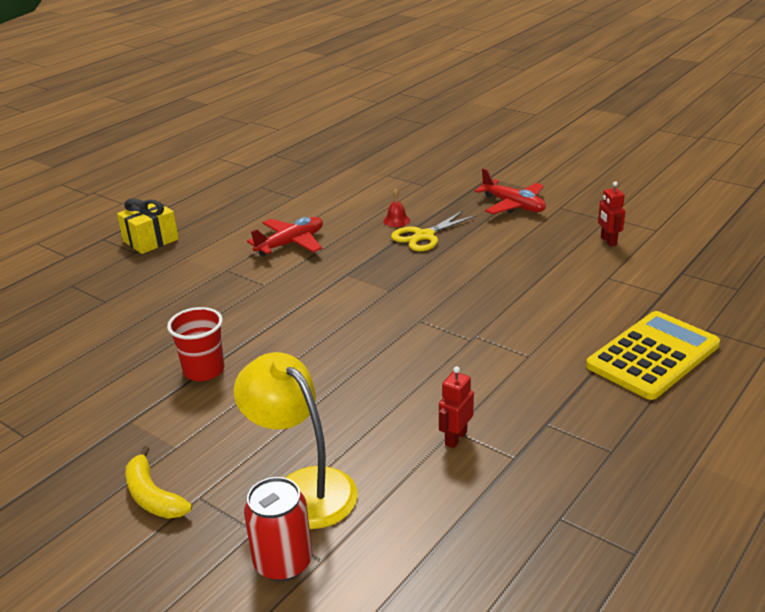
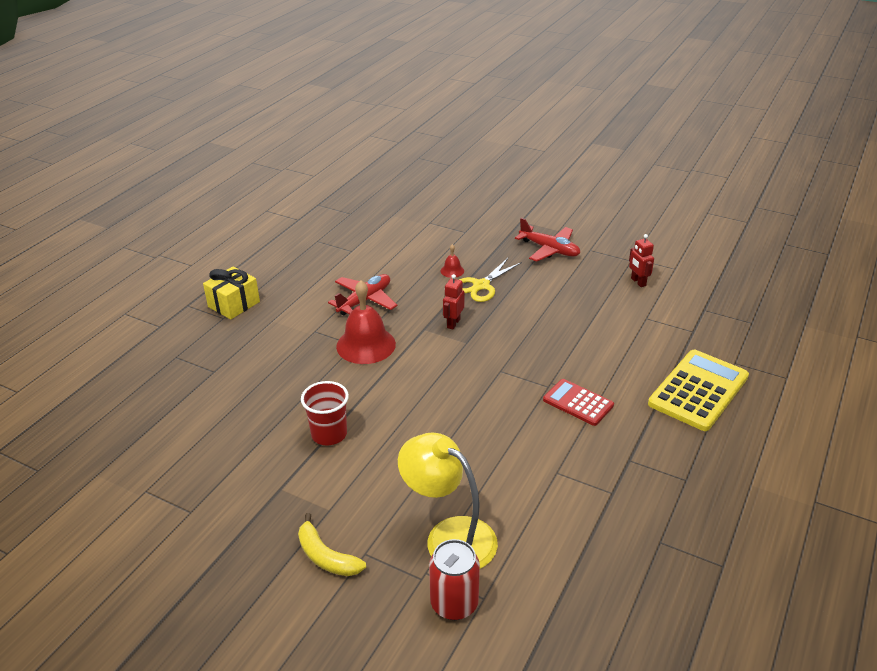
camera: 10 degrees left, 5 degrees up
red robot [439,366,474,448] -> red robot moved to [443,274,465,329]
none -> red bell [336,280,396,364]
none -> red calculator [543,379,614,426]

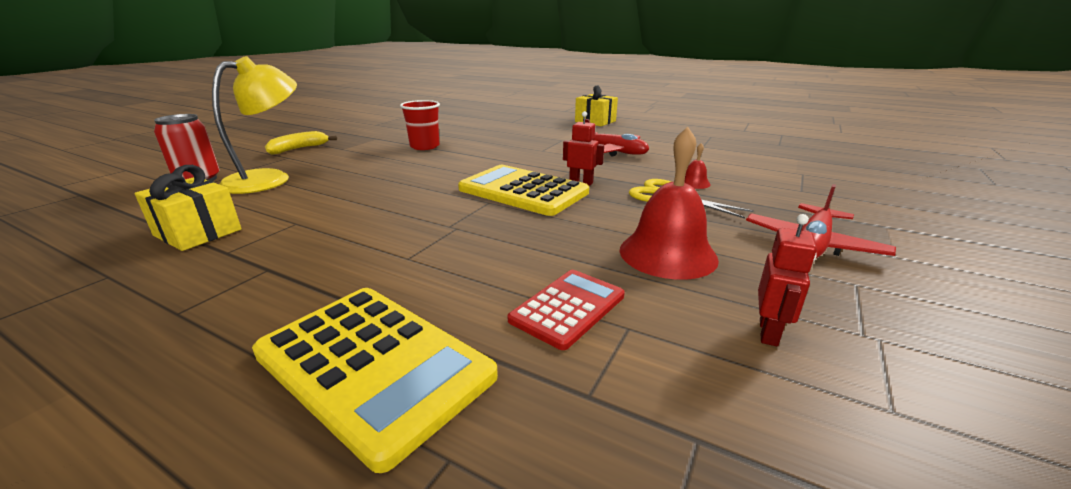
camera: 90 degrees right, 10 degrees down
red bell [336,280,396,364] -> red bell moved to [620,127,719,280]
red calculator [543,379,614,426] -> red calculator moved to [508,270,625,350]
red robot [629,234,654,287] -> red robot turned 135 degrees clockwise [758,214,817,346]
none -> yellow gift [135,165,242,251]
none -> yellow calculator [458,165,589,216]

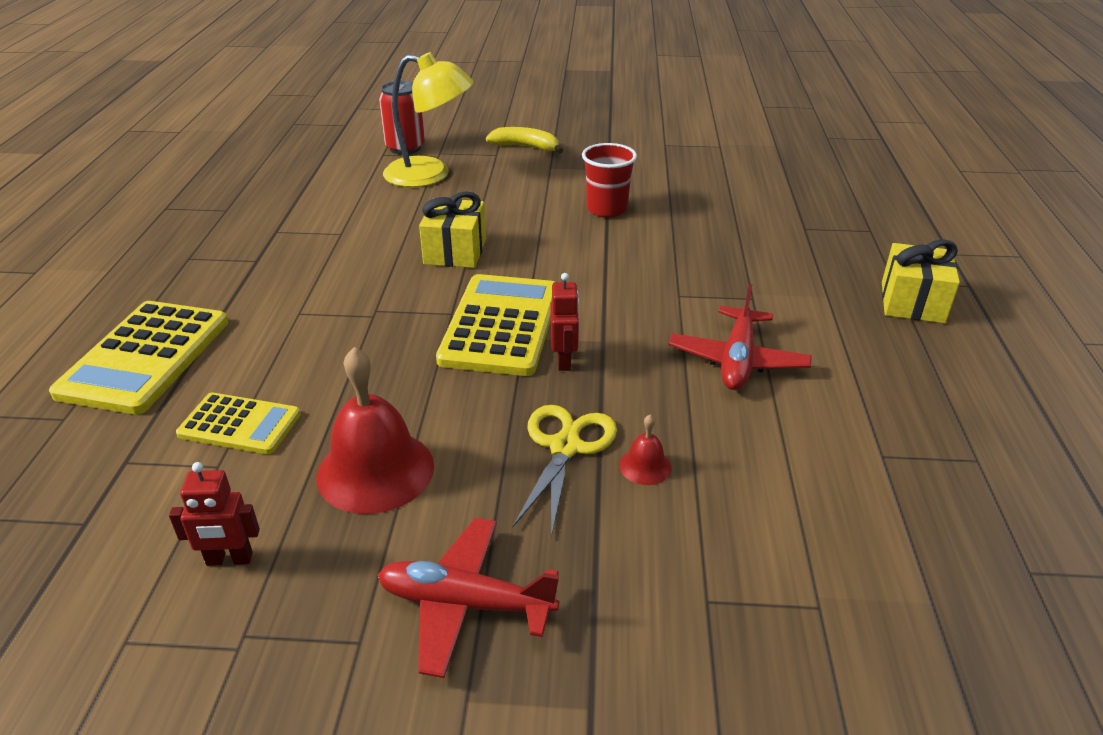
camera: 65 degrees right, 10 degrees up
yellow gift [135,165,242,251] -> yellow gift moved to [419,191,486,268]
red calculator [508,270,625,350] -> yellow calculator [176,392,301,454]

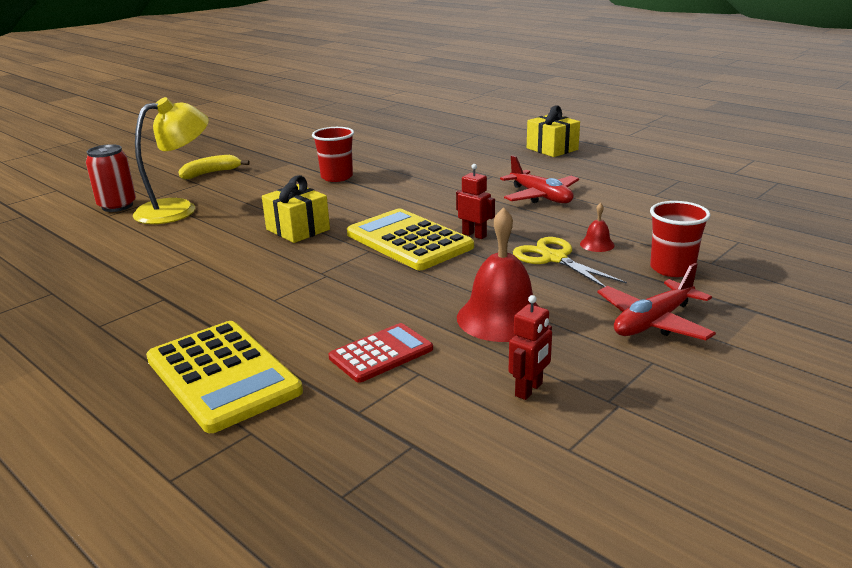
camera: 50 degrees left, 10 degrees down
yellow calculator [176,392,301,454] -> red calculator [329,323,433,383]
none -> red cup [650,201,711,277]

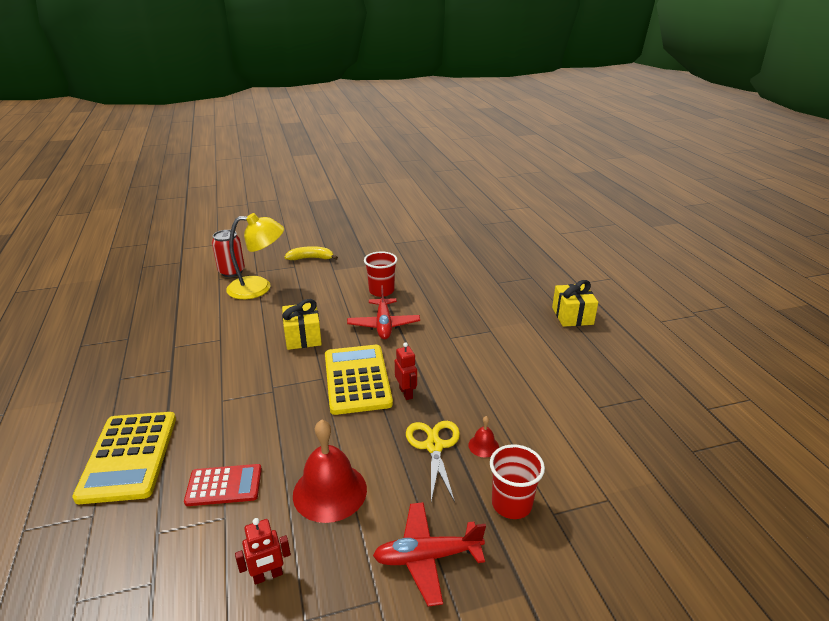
camera: 30 degrees right, 5 degrees up
red plane [500,155,579,203] -> red plane moved to [347,285,420,339]

